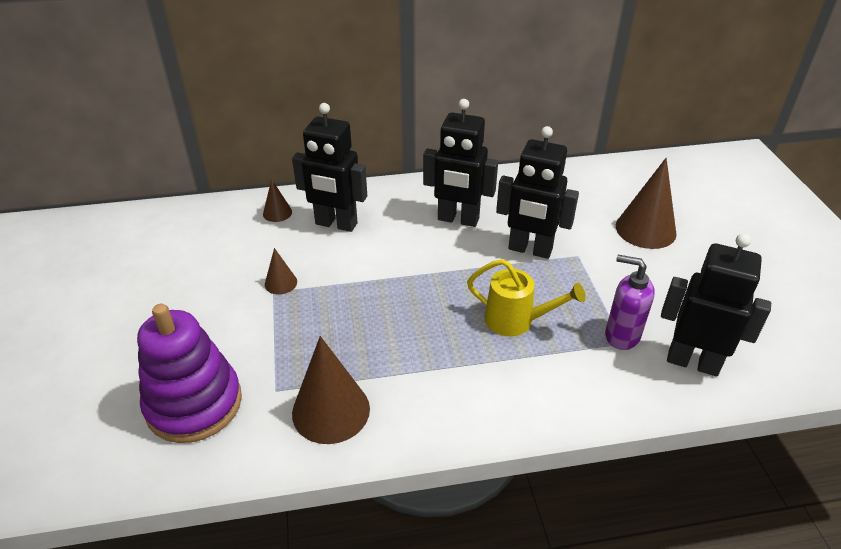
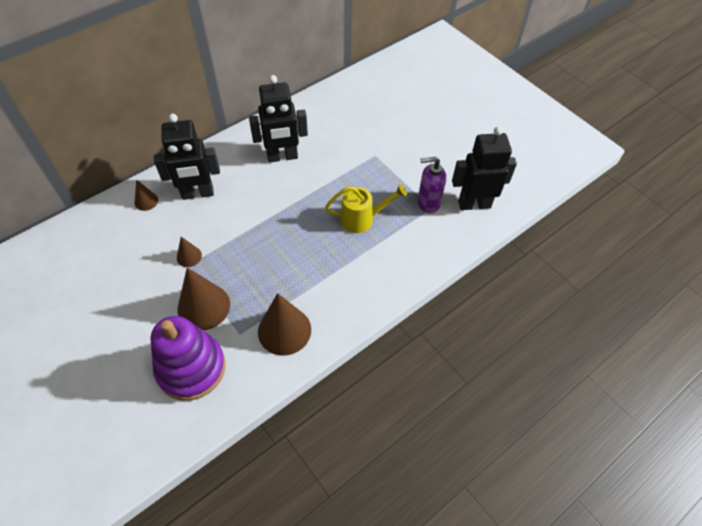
camera: 30 degrees left, 15 degrees up
black robot [496,126,579,259] -> none
brown cone [616,158,677,249] -> brown cone moved to [177,267,230,330]

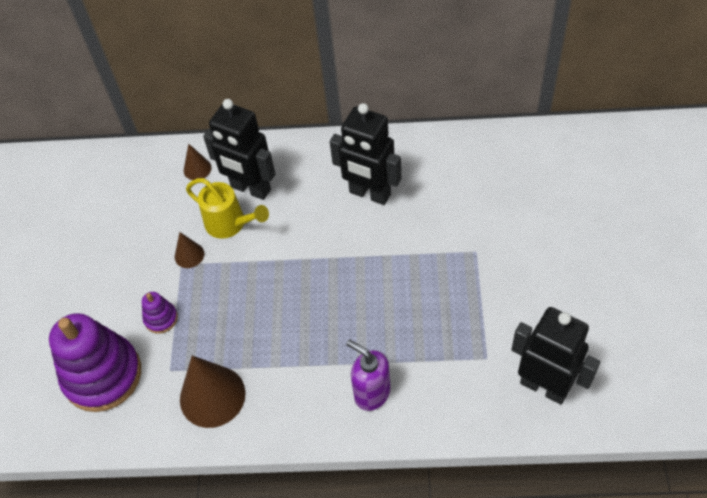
camera: 45 degrees right, 0 degrees up
brown cone [177,267,230,330] -> purple stacking toy [142,292,178,334]
yellow watering can [325,184,407,233] -> yellow watering can moved to [186,178,269,239]
purple soap dispenser [418,157,446,213] -> purple soap dispenser moved to [346,340,391,411]

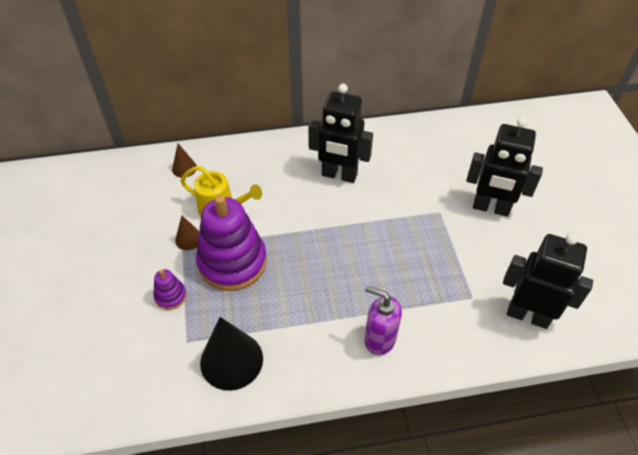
camera: 15 degrees left, 5 degrees down
purple stacking toy [49,313,141,412] -> purple stacking toy moved to [196,195,267,291]
brown cone [180,356,245,428] -> black cone [200,317,263,391]
black robot [203,99,275,200] -> black robot moved to [466,117,543,217]

